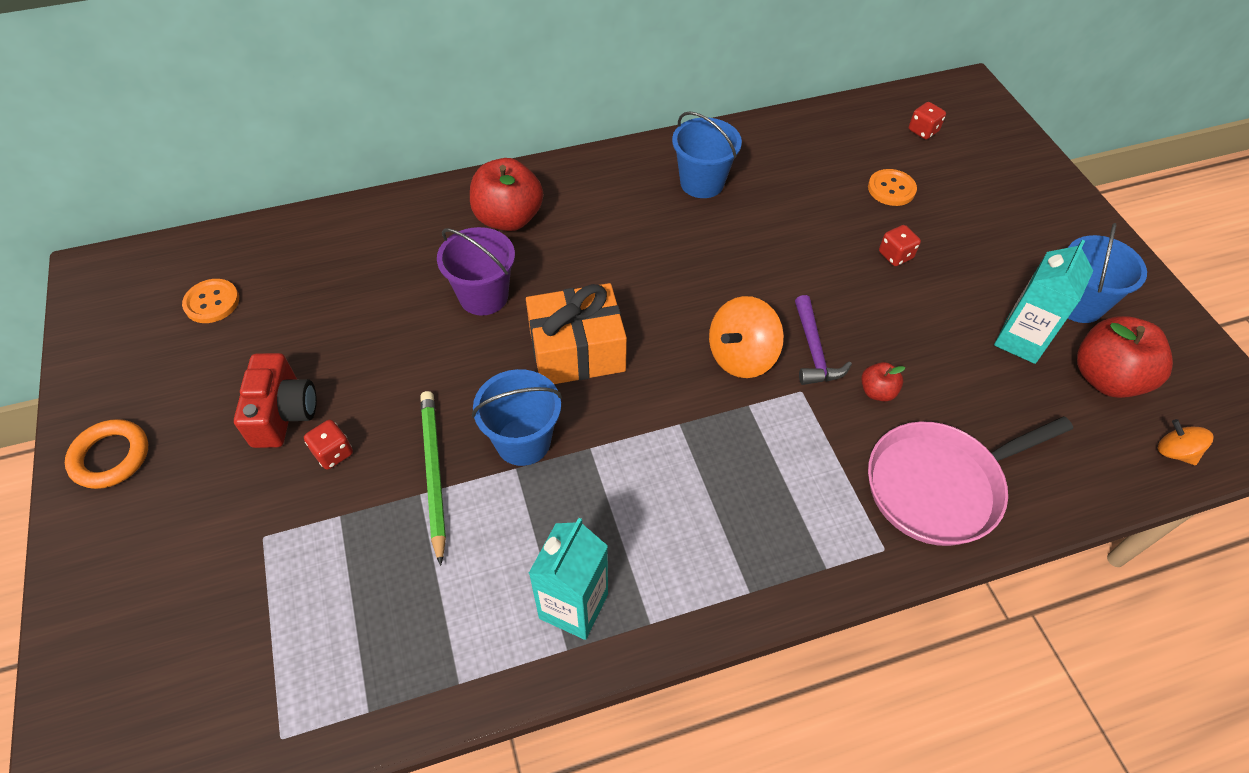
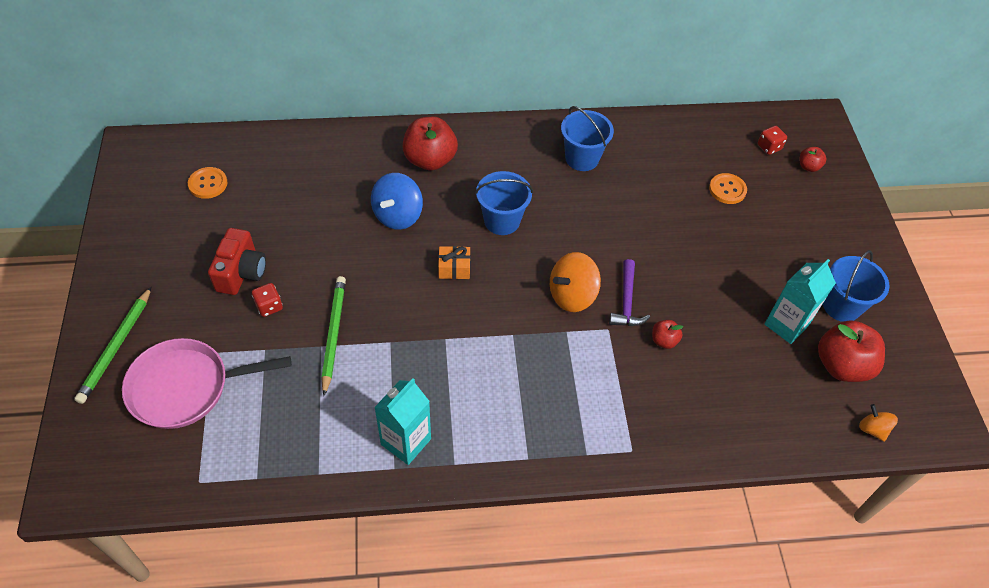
camera: 10 degrees right, 0 degrees up
orange ring [65,419,148,489] -> none
purple bucket [437,227,515,316] -> blue spinning top [371,173,423,230]
blue bucket [472,369,562,466] -> blue bucket moved to [475,171,533,235]
orange gift [526,283,627,384] -> orange gift [438,246,471,279], size x0.50
pink pan [868,416,1073,546] -> pink pan moved to [122,338,292,429]
red dice [879,225,921,266] -> none
none -> green pencil [74,287,151,404]
none -> red apple [800,147,826,172]

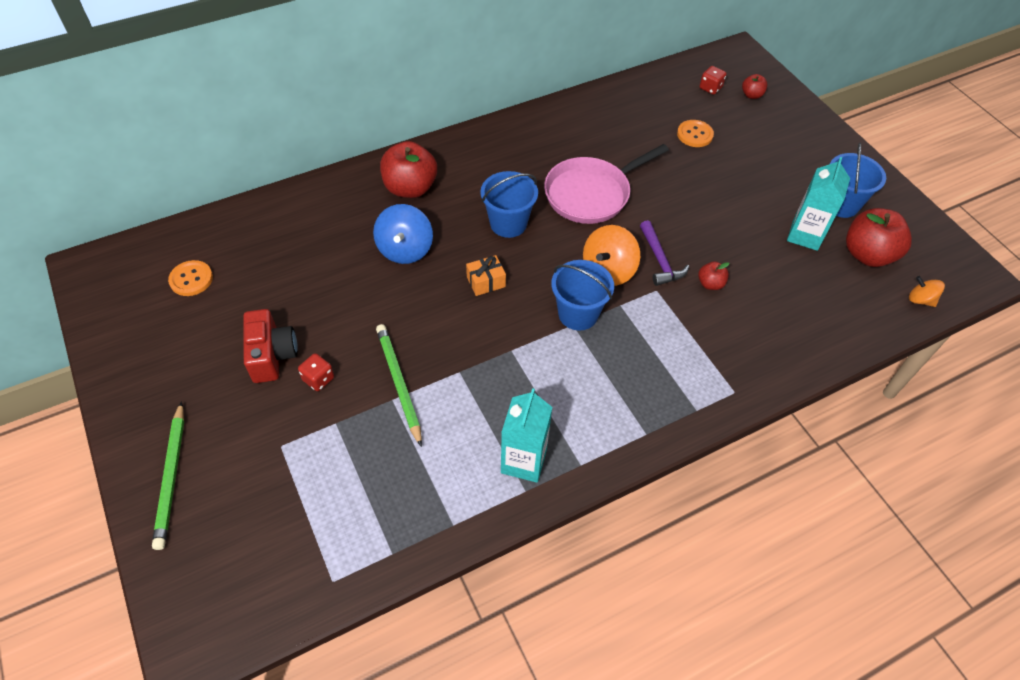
camera: 20 degrees left, 0 degrees up
pink pan [122,338,292,429] -> pink pan moved to [544,144,669,224]
blue bucket [561,106,614,171] -> blue bucket moved to [551,260,614,331]

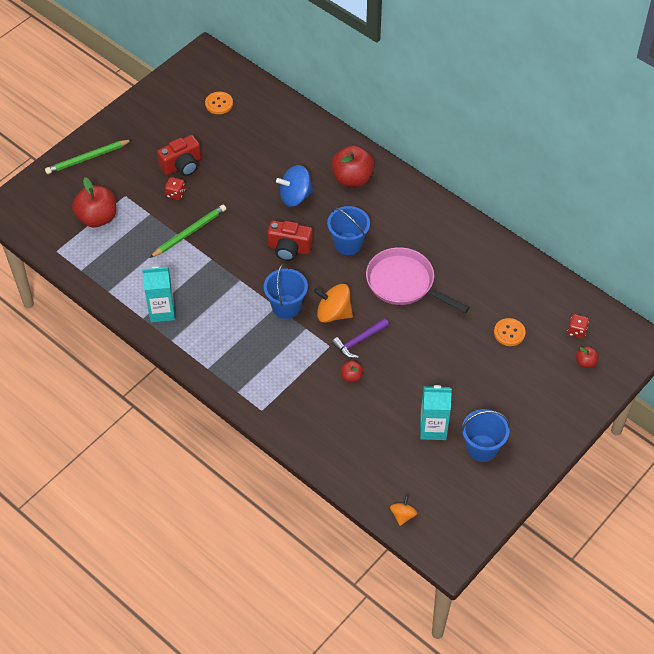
camera: 70 degrees right, 0 degrees up
orange gift [466,255,506,296] -> red camera [268,221,313,261]
red apple [846,208,912,267] -> red apple moved to [72,177,116,228]

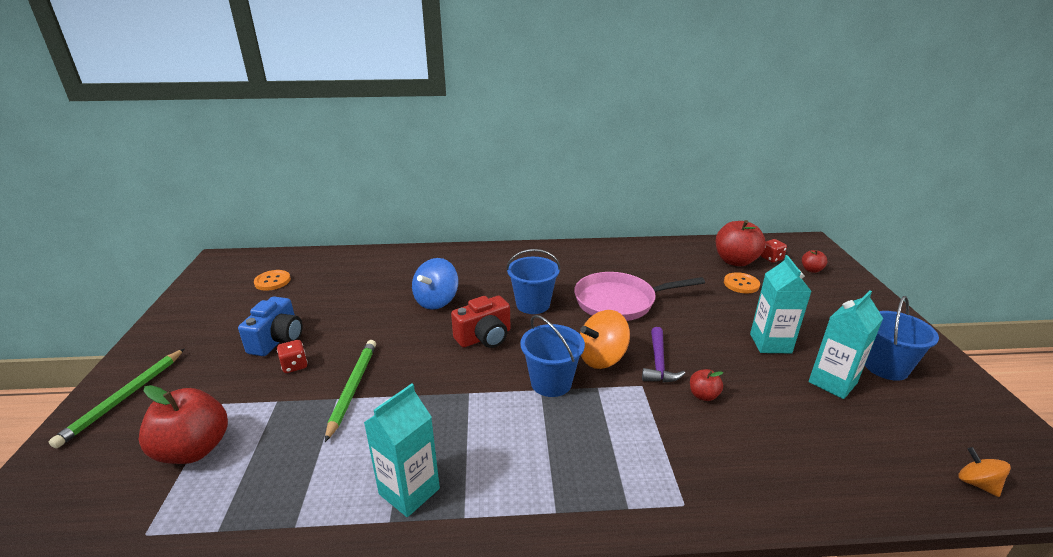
camera: 45 degrees left, 25 degrees down
red camera [157,135,201,176] -> blue camera [238,297,303,356]
red apple [331,145,374,187] -> red apple moved to [716,220,766,266]
none -> turquoise carton [750,255,812,353]

